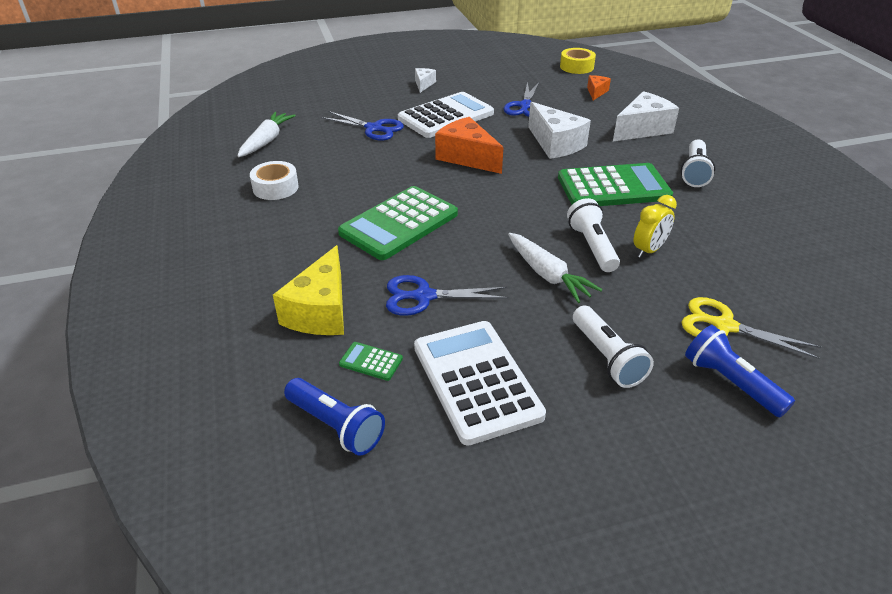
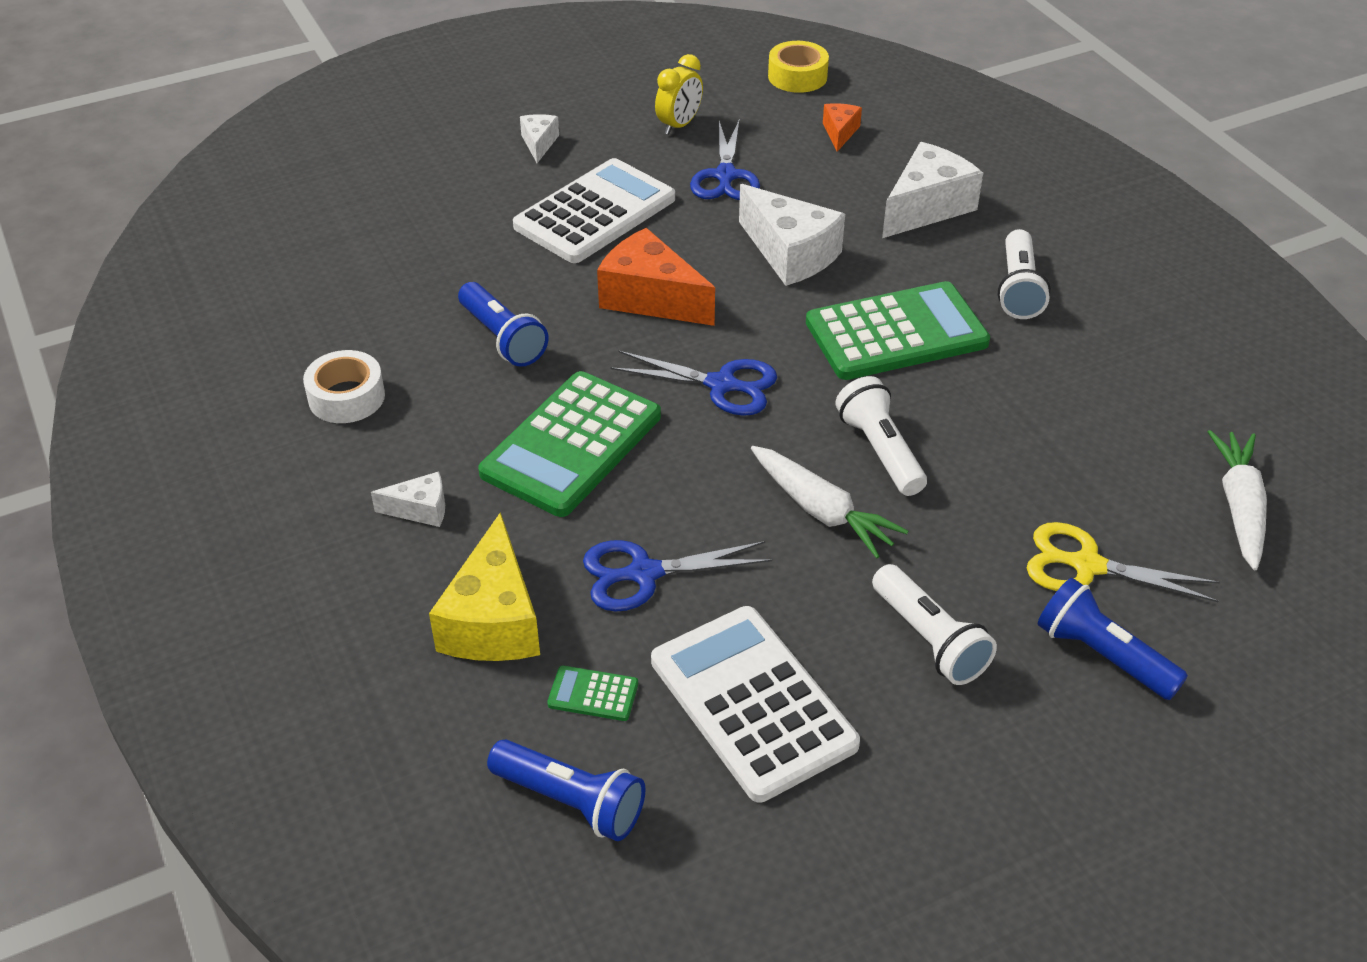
camera: 10 degrees left, 5 degrees up
white carrot [238,112,296,157] -> white carrot moved to [1208,430,1267,570]
blue scissors [321,111,404,141] -> blue scissors moved to [611,351,777,416]
yellow clock [634,195,677,258] -> yellow clock moved to [655,54,703,135]
none -> white cheese [371,471,445,527]
none -> blue flashlight [458,282,549,367]

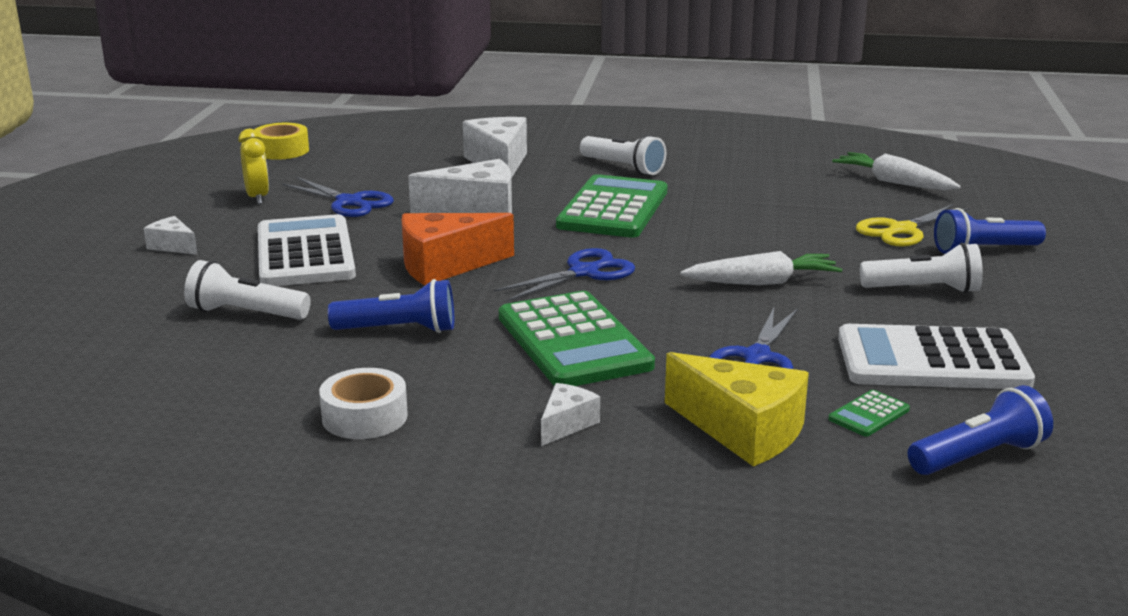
camera: 55 degrees left, 20 degrees down
orange cheese [823,103,862,152] -> none
white flashlight [836,376,927,496] -> white flashlight moved to [184,260,311,320]

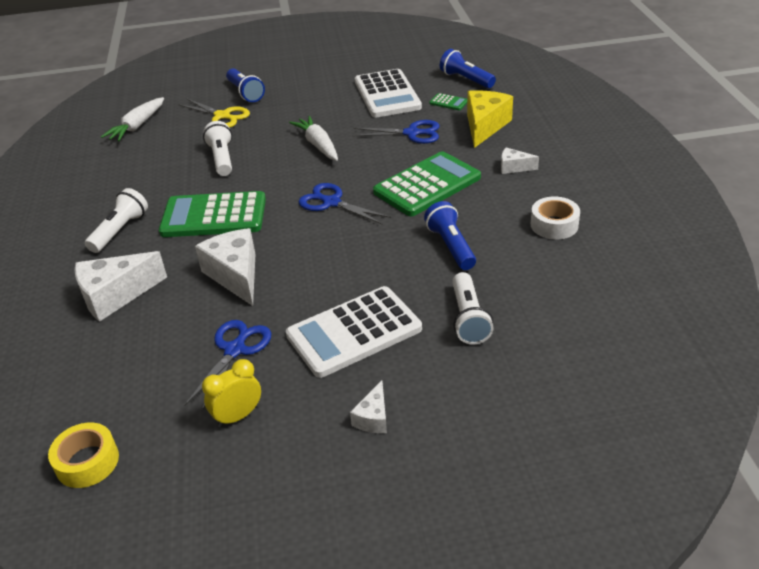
camera: 105 degrees left, 15 degrees up
orange cheese [402,213,514,285] -> none
white flashlight [860,243,983,293] -> white flashlight moved to [203,121,232,176]

